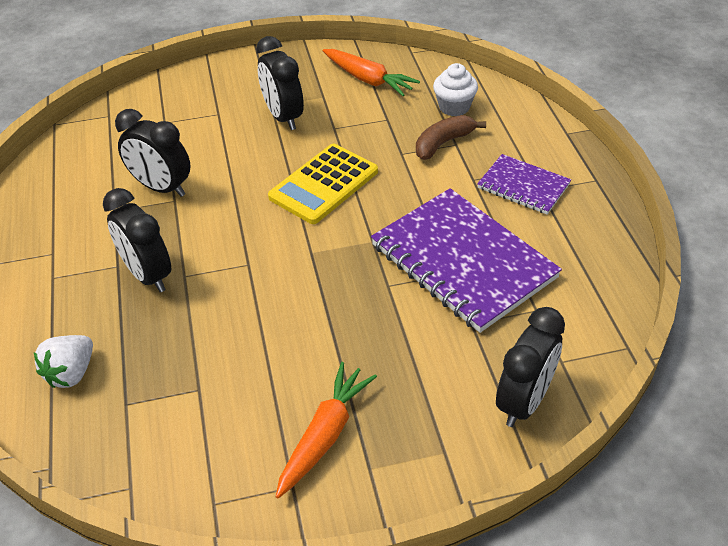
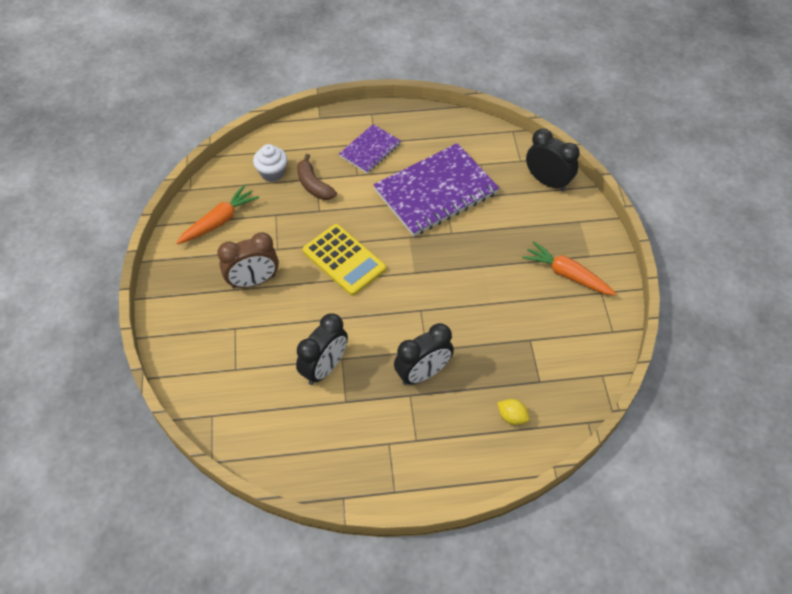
camera: 85 degrees left, 10 degrees up
white strawberry [34,335,93,388] -> yellow lemon [497,399,530,425]
black clock [256,36,304,130] -> brown clock [217,232,279,288]

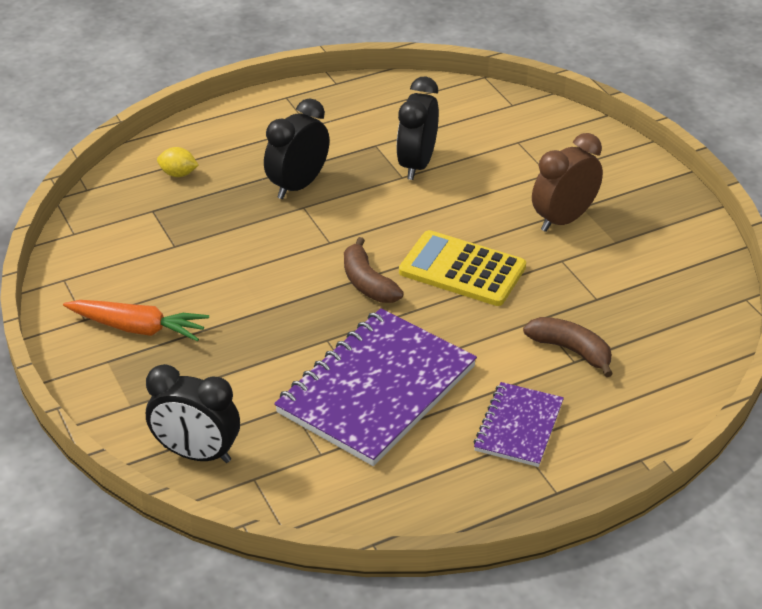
camera: 160 degrees right, 15 degrees down
orange carrot [177,185,259,244] -> none
white cupcake [253,144,287,182] -> none
none -> brown banana [344,237,404,303]

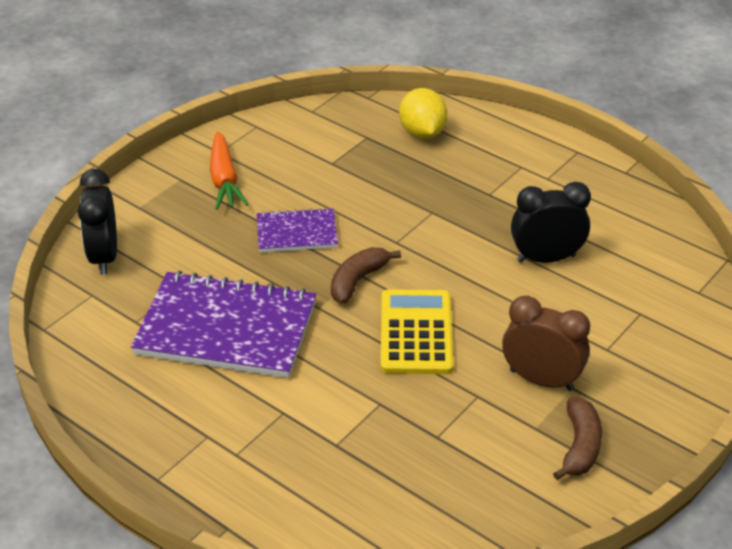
camera: 65 degrees right, 0 degrees up
yellow lemon [157,147,198,177] -> yellow lemon [399,88,447,139], size x1.75
black clock [264,98,329,199] -> none
purple notebook [473,382,564,467] -> purple notebook moved to [257,208,338,252]
brown banana [523,317,613,377] -> brown banana moved to [553,397,602,480]

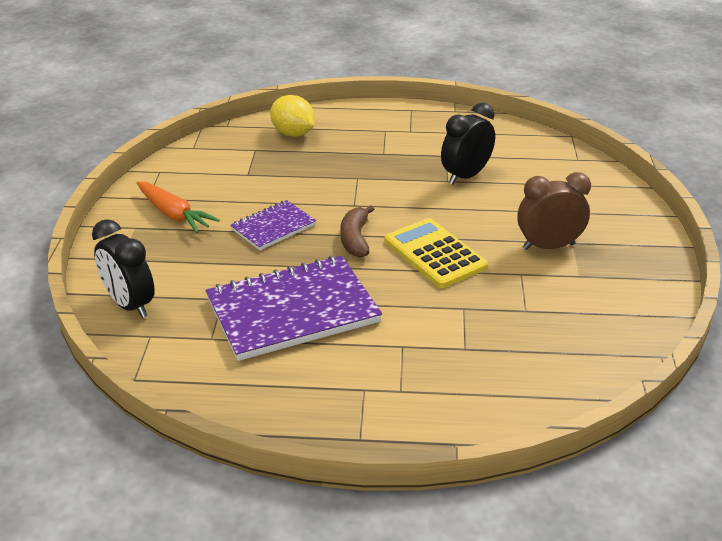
camera: 35 degrees left, 5 degrees down
brown banana [553,397,602,480] -> none

